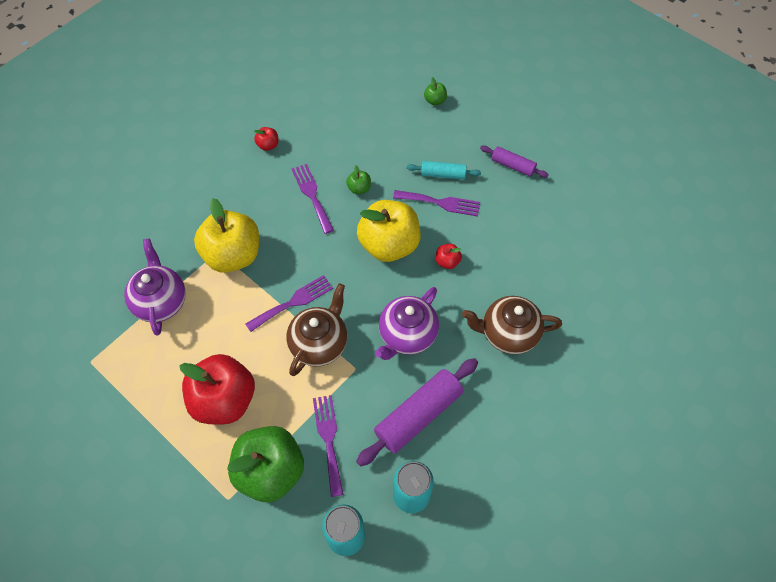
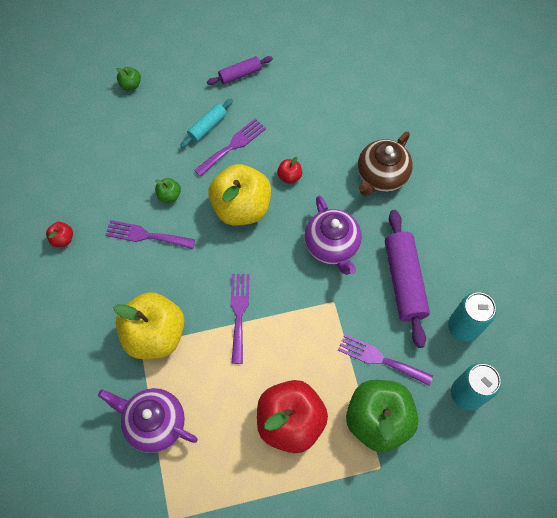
camera: 55 degrees left, 5 degrees up
brown teapot [286,283,347,376] -> none

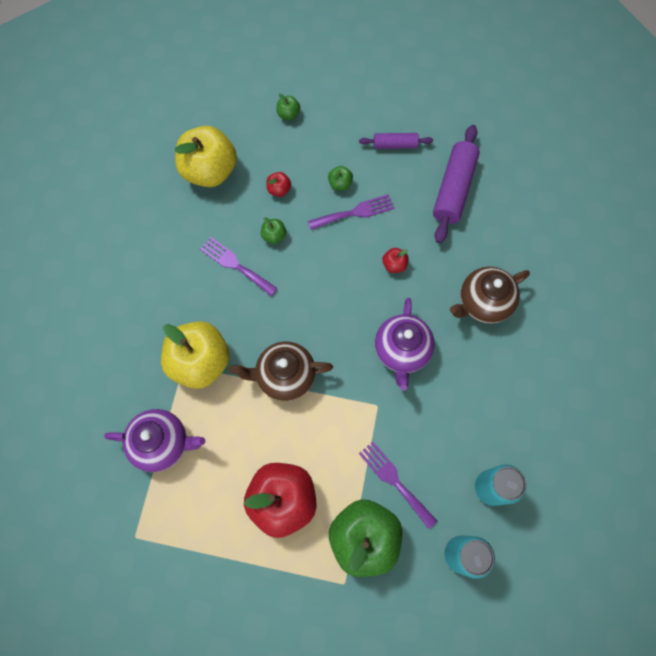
camera: 25 degrees right, 5 degrees up
red apple [46,222,73,247] -> red apple moved to [266,172,291,197]
purple teapot [98,388,198,453] -> purple teapot turned 135 degrees clockwise [104,409,205,472]
turquoise rolling pin [180,99,233,148] -> green apple [328,166,353,190]
yellow apple [208,164,271,225] -> yellow apple moved to [175,126,237,187]
purple fork [230,274,250,364] -> brown teapot [229,341,333,401]
purple rolling pin [385,210,430,348] -> purple rolling pin moved to [433,125,480,243]

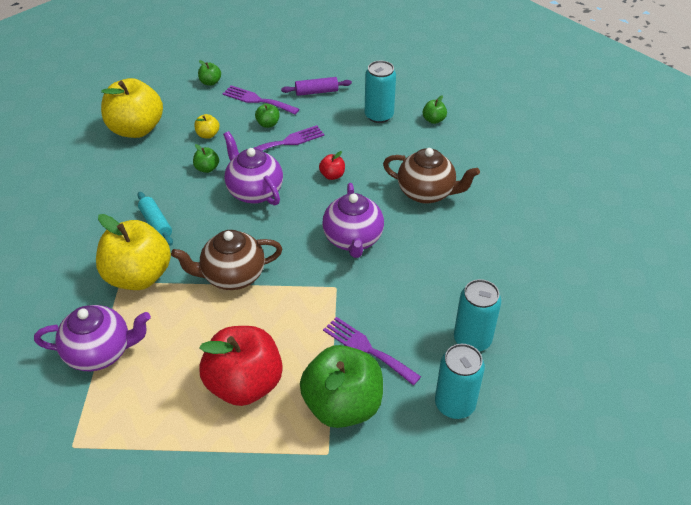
camera: 10 degrees left, 25 degrees down
purple fork [200,237,278,296] -> purple fork moved to [223,85,299,115]
red apple [266,172,291,197] -> yellow apple [194,114,220,139]
purple rolling pin [433,125,480,243] -> turquoise can [365,61,396,123]
brown teapot [450,267,530,324] -> brown teapot turned 120 degrees counterclockwise [383,148,480,204]
none -> turquoise rolling pin [138,192,173,246]
none -> purple teapot [223,131,283,205]
none -> green apple [423,95,447,124]

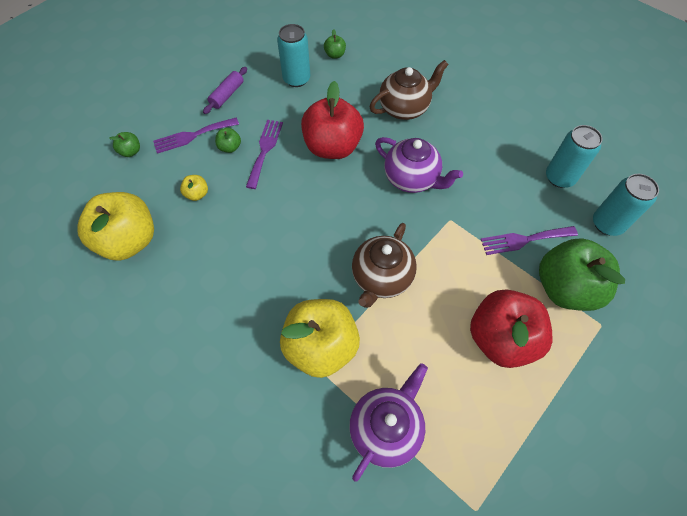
camera: 50 degrees left, 15 degrees up
turquoise rolling pin [138,192,173,246] -> none
green apple [193,144,219,173] -> none
purple teapot [223,131,283,205] -> none
red apple [319,151,345,180] -> red apple [301,81,364,159], size x2.41

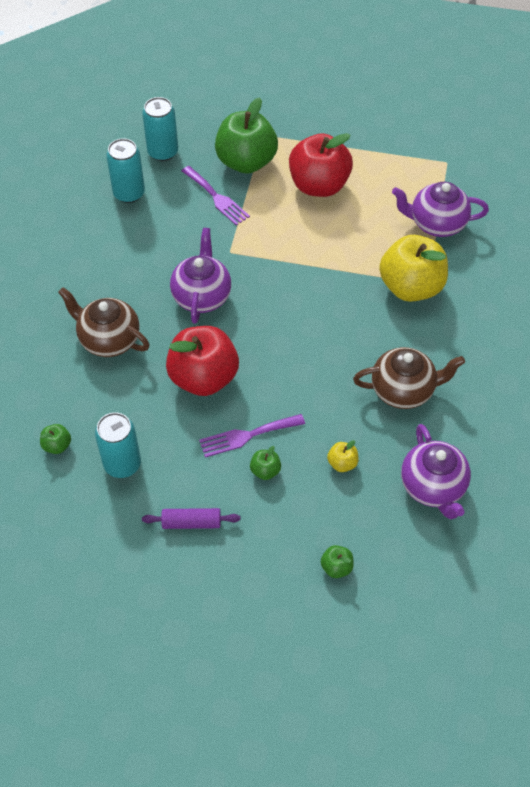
camera: 120 degrees left, 5 degrees down
yellow apple [77,192,154,261] -> purple teapot [401,424,471,519]
purple fork [153,117,239,154] -> none
brown teapot [352,223,417,308] -> brown teapot moved to [353,347,465,409]

